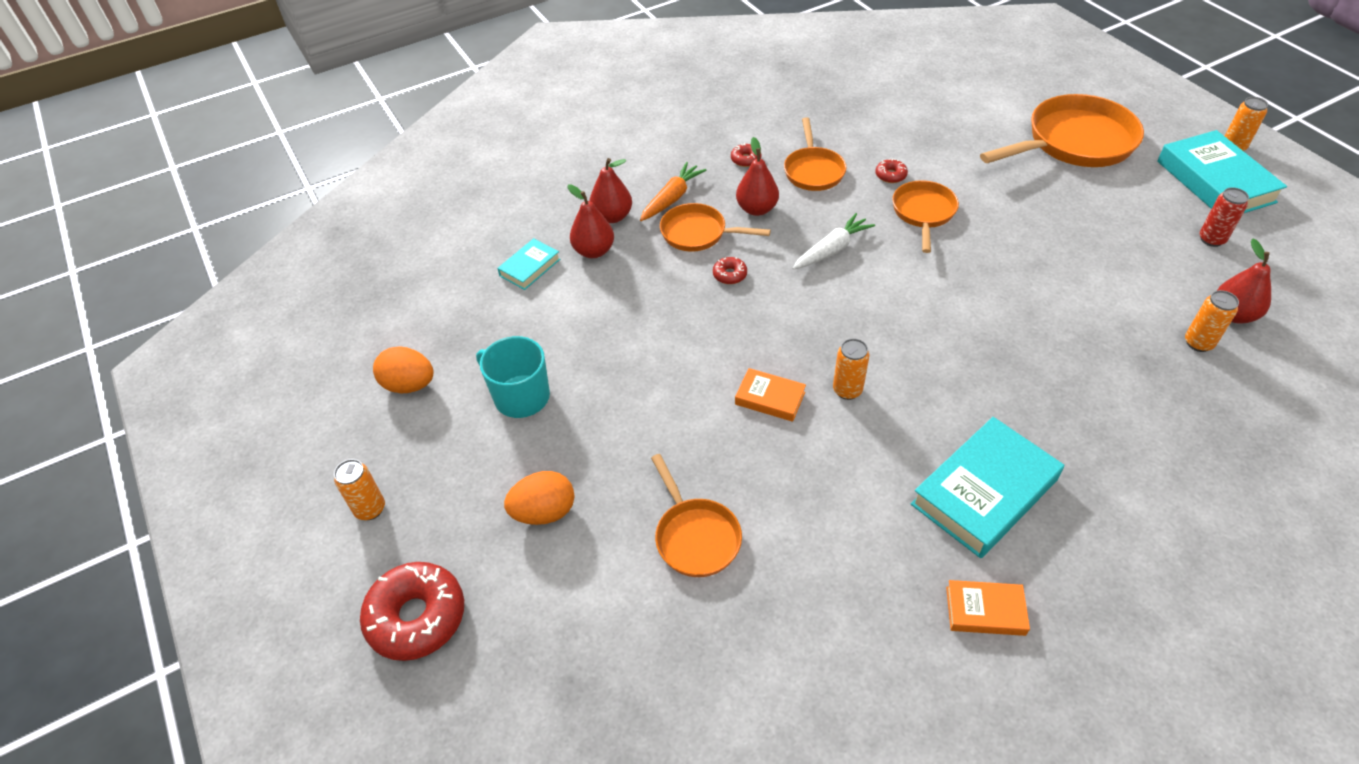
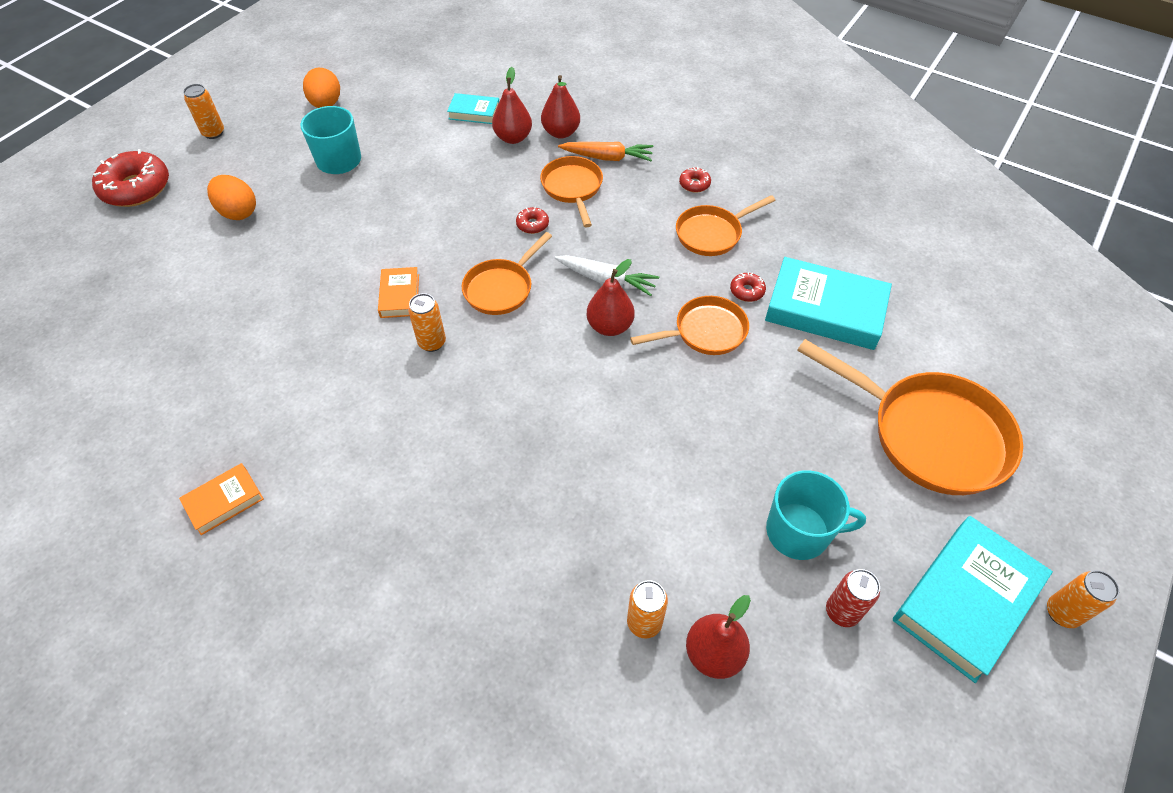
camera: 60 degrees right, 5 degrees up
orange pan [651,454,742,577] -> orange pan moved to [462,232,552,315]
red pear [736,137,779,216] -> red pear moved to [586,259,635,336]
turquoise book [911,417,1064,558] -> turquoise book moved to [765,257,892,350]
orange book [946,580,1030,636] -> orange book turned 75 degrees clockwise [179,463,264,535]
none -> turquoise mug [766,470,866,560]

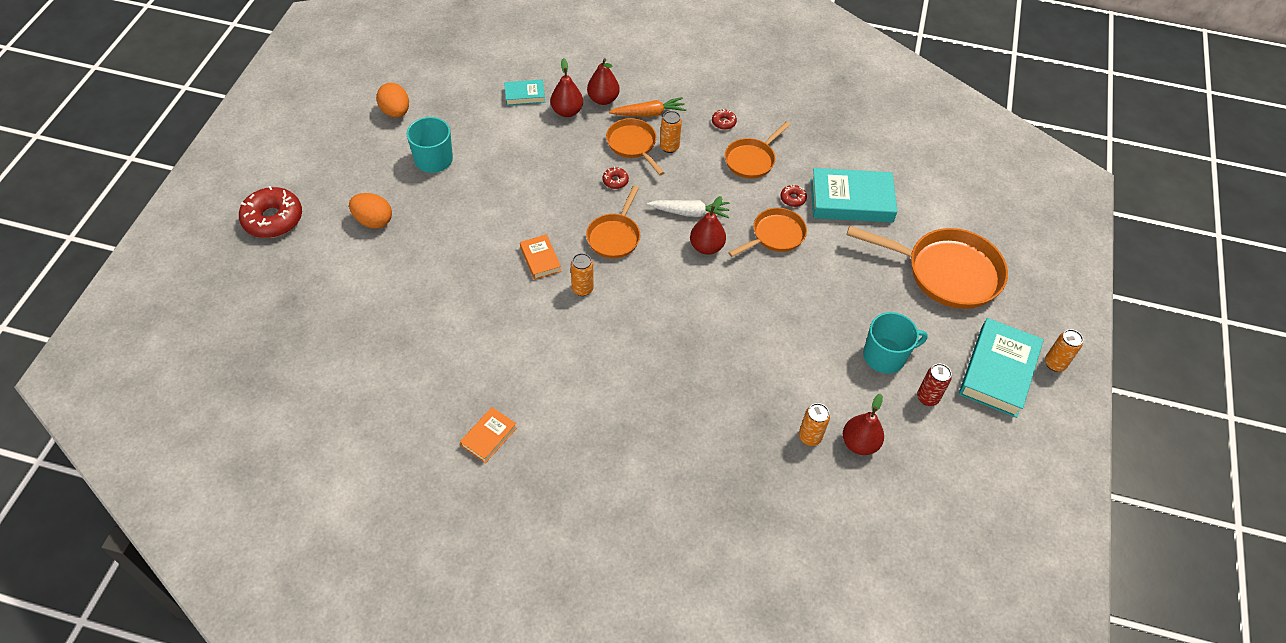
camera: 20 degrees left, 0 degrees up
orange can [183,84,224,139] -> orange can moved to [660,111,682,153]

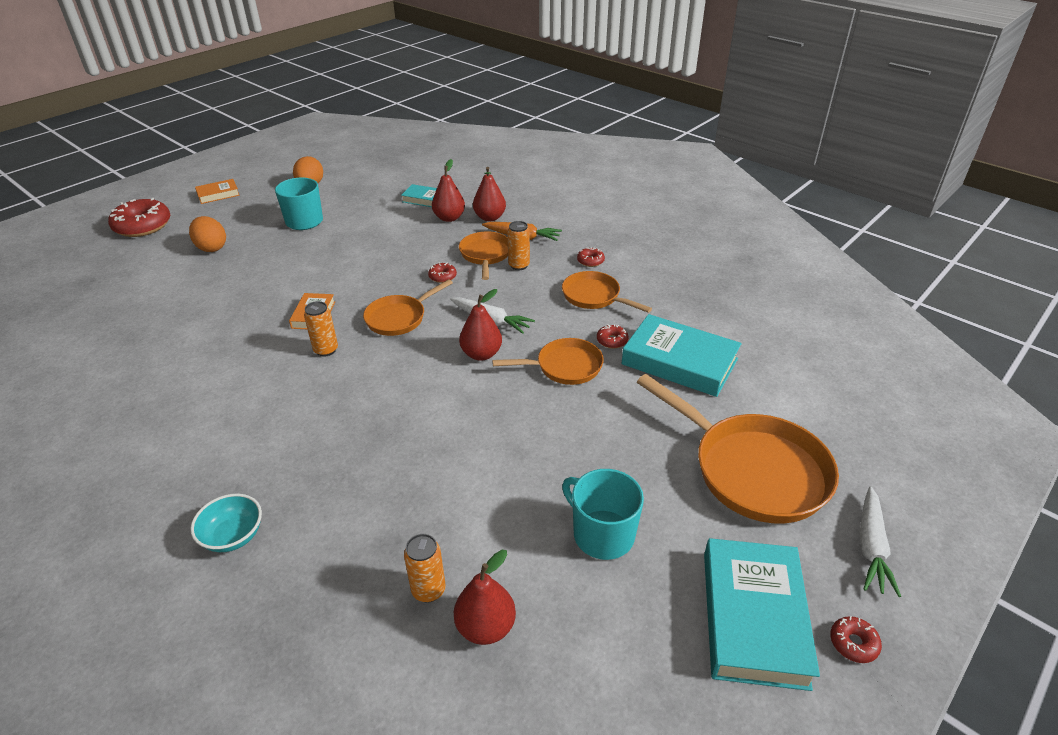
camera: 30 degrees right, 15 degrees down
orange book [460,407,517,463] -> orange book moved to [195,179,240,204]
orange pan [725,121,791,179] -> orange pan turned 60 degrees clockwise [562,271,652,313]
turquoise mug [863,312,928,374] -> turquoise mug turned 150 degrees counterclockwise [562,469,644,560]
red can [917,364,952,406] -> none
turquoise book [959,318,1044,418] -> turquoise book turned 45 degrees counterclockwise [704,538,820,691]
orange can [1045,329,1083,372] -> red donut [830,616,882,663]
none -> turquoise bowl [190,494,262,552]
none -> white carrot [860,487,901,597]

